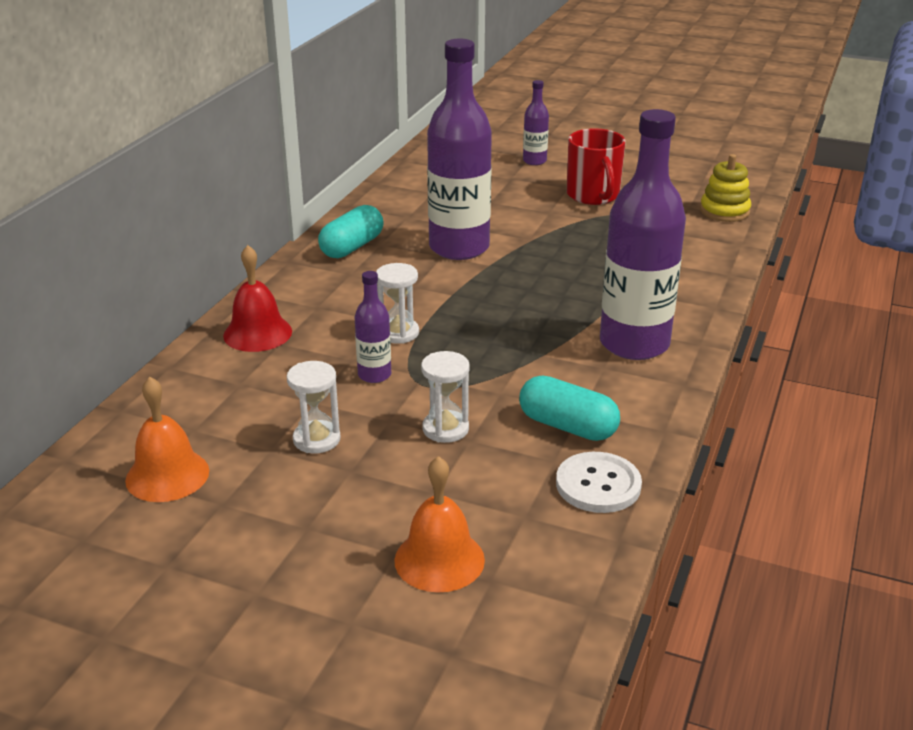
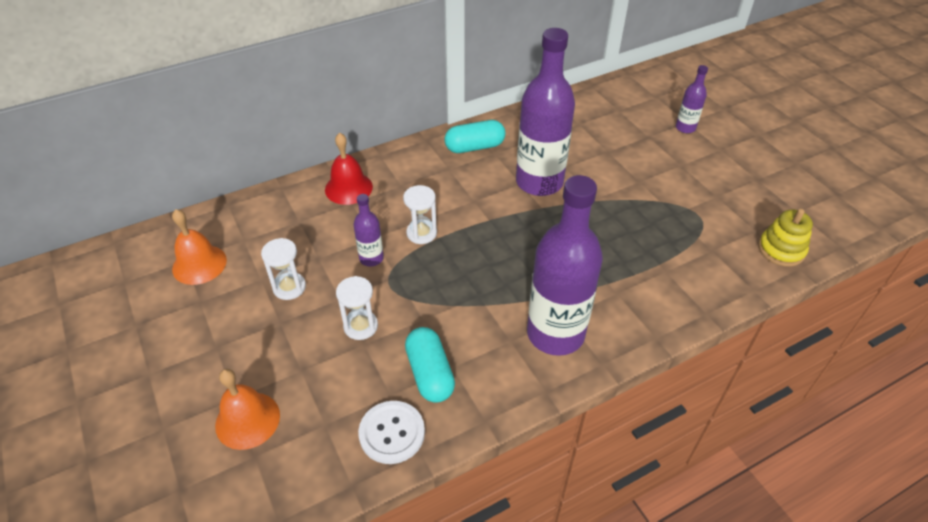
camera: 40 degrees right, 15 degrees up
red mug [567,128,626,205] -> none

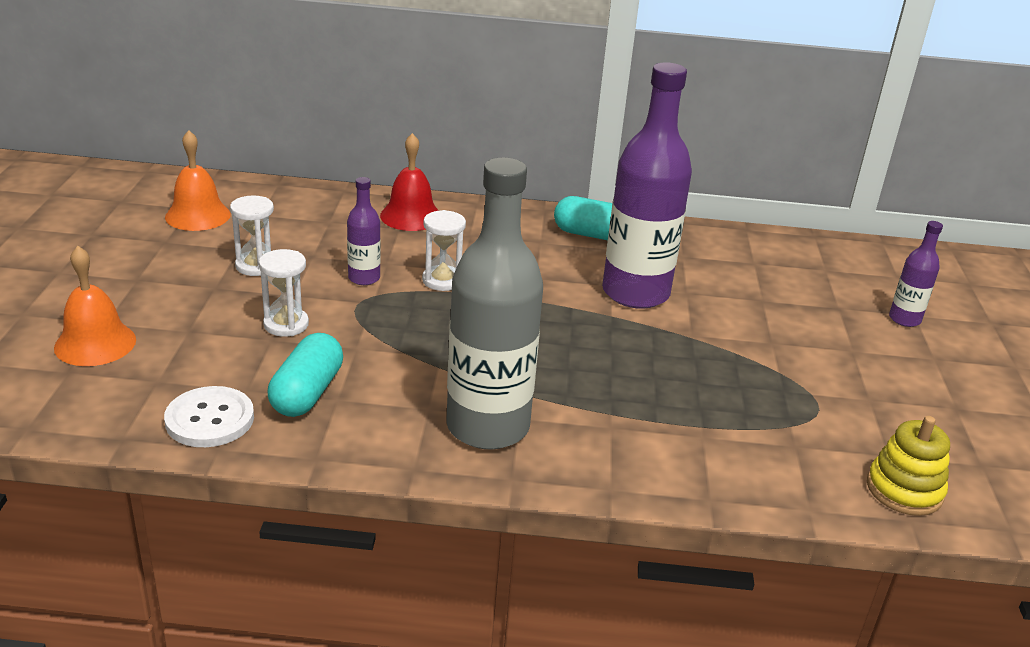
camera: 30 degrees right, 15 degrees down
purple bottle [527,175,603,356] -> grey bottle [446,158,543,450]

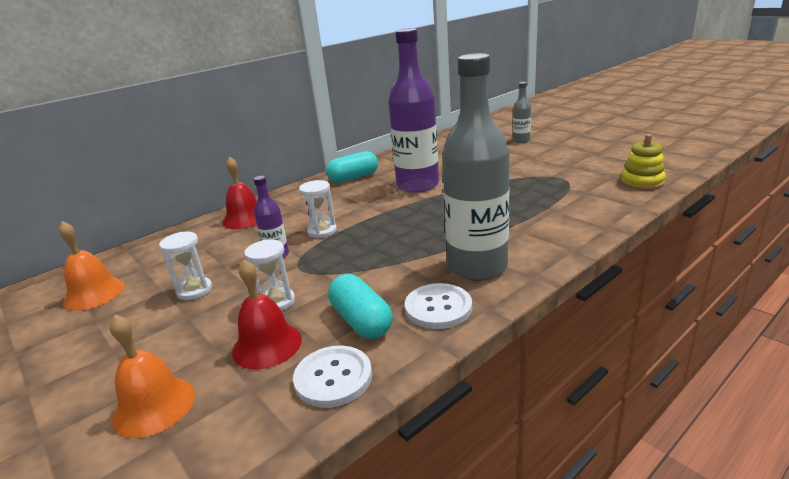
camera: 40 degrees left, 5 degrees down
purple bottle [889,221,943,327] -> grey bottle [513,82,531,143]
none -> red bell [232,259,302,370]
none -> white button [405,283,472,329]

